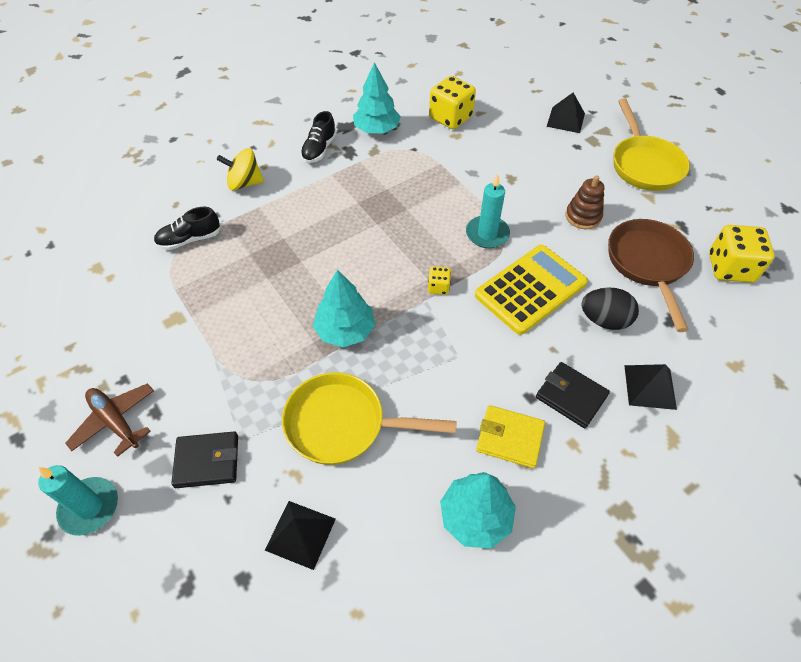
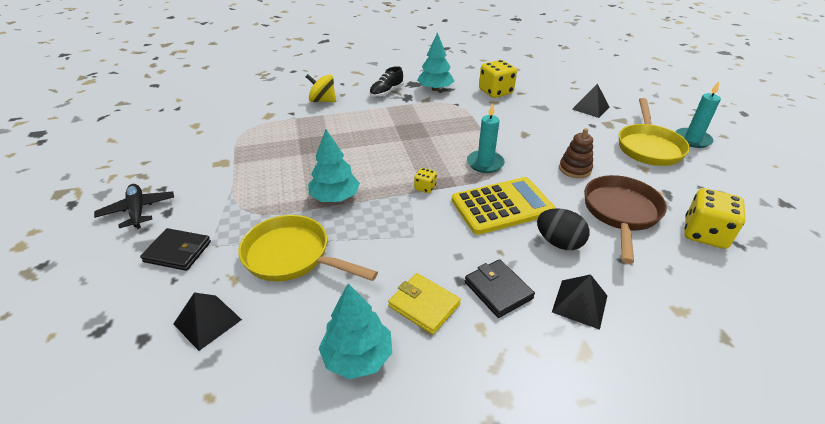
camera: 20 degrees right, 15 degrees down
turquoise candle [38,465,118,536] -> turquoise candle moved to [675,82,721,148]
brown plane [65,383,154,457] -> black plane [94,184,174,229]
black shoe [154,207,221,250] -> none

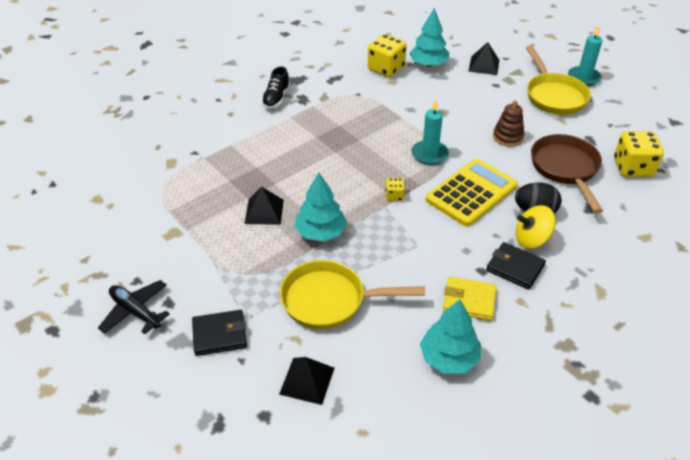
camera: 25 degrees left, 5 degrees up
yellow spinning top [306,74,336,102] -> yellow spinning top moved to [516,205,556,249]
turquoise tree [417,32,454,91] -> turquoise tree moved to [409,8,449,67]
black pyramid [552,274,607,330] -> black pyramid moved to [245,187,284,225]

